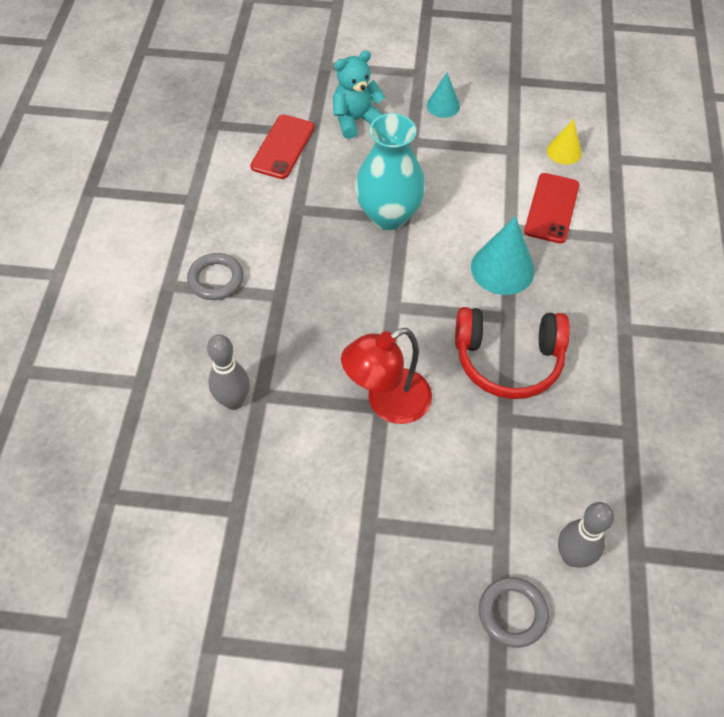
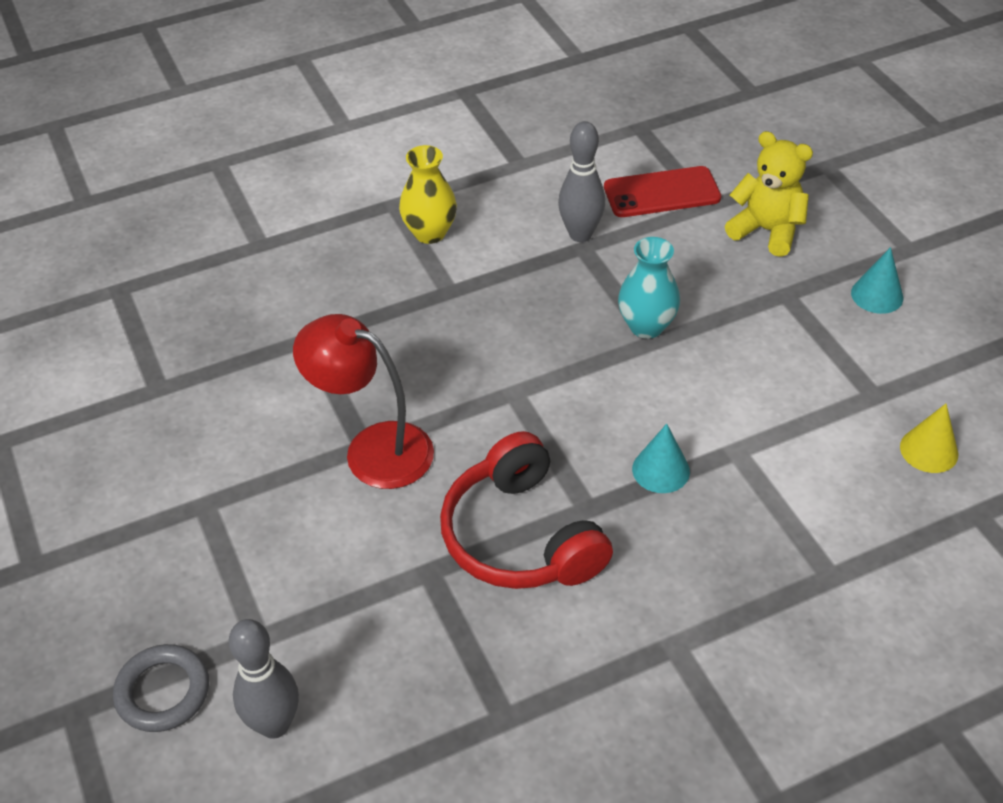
camera: 60 degrees right, 10 degrees down
grey ring [187,253,243,300] -> yellow vase [399,145,457,244]
grey bowling pin [207,335,250,410] -> grey bowling pin moved to [558,121,605,242]
turquoise teddy bear [333,50,385,139] -> yellow teddy bear [725,131,813,257]
turquoise vase [355,113,425,230] -> turquoise vase [618,237,680,339], size x0.62
turquoise cone [471,216,535,295] -> turquoise cone [632,424,690,493], size x0.60
red phone [524,173,579,243] -> none

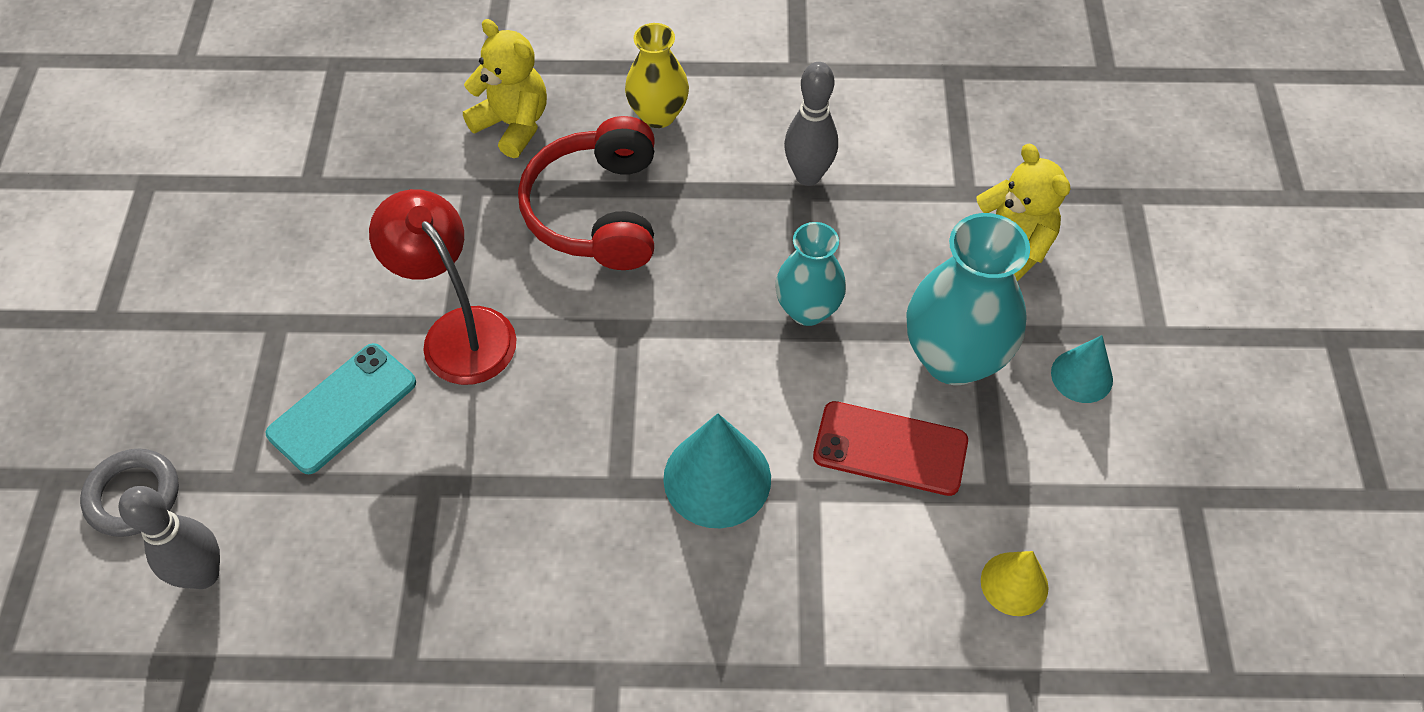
camera: 25 degrees right, 10 degrees up
red headphones [440,431,613,589] -> red headphones moved to [518,116,655,270]
red phone [604,166,721,217] -> red phone moved to [813,401,968,496]
turquoise cone [632,424,690,493] -> turquoise cone [663,413,771,528], size x1.68
none -> turquoise phone [266,343,416,474]
none -> yellow teddy bear [463,19,547,158]
none -> turquoise vase [906,213,1030,385]

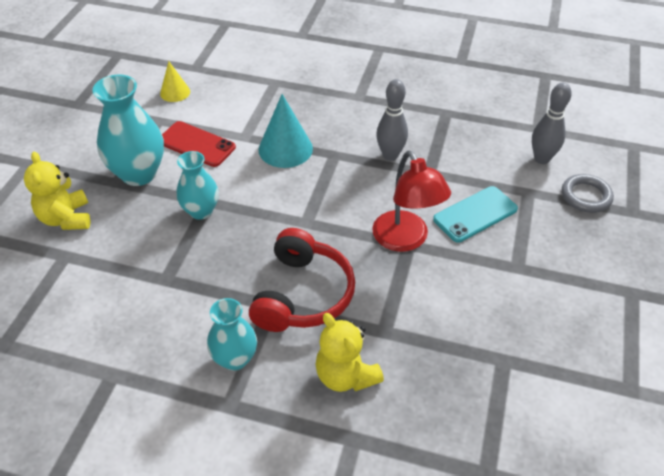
camera: 165 degrees left, 10 degrees down
yellow vase [625,23,689,128] -> turquoise vase [207,298,257,371]
grey bowling pin [784,62,838,186] -> grey bowling pin moved to [376,79,408,161]
turquoise cone [1051,335,1113,403] -> none

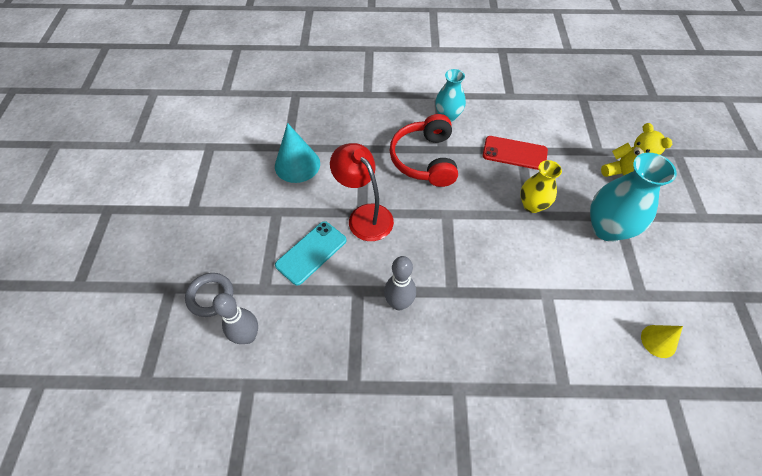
camera: 165 degrees right, 10 degrees up
red phone [162,121,236,167] -> red phone moved to [483,136,548,170]
turquoise vase [176,151,219,220] -> yellow vase [520,160,562,213]
turquoise cone [258,94,313,168] -> turquoise cone moved to [275,123,320,183]
yellow teddy bear [315,313,384,392] -> none

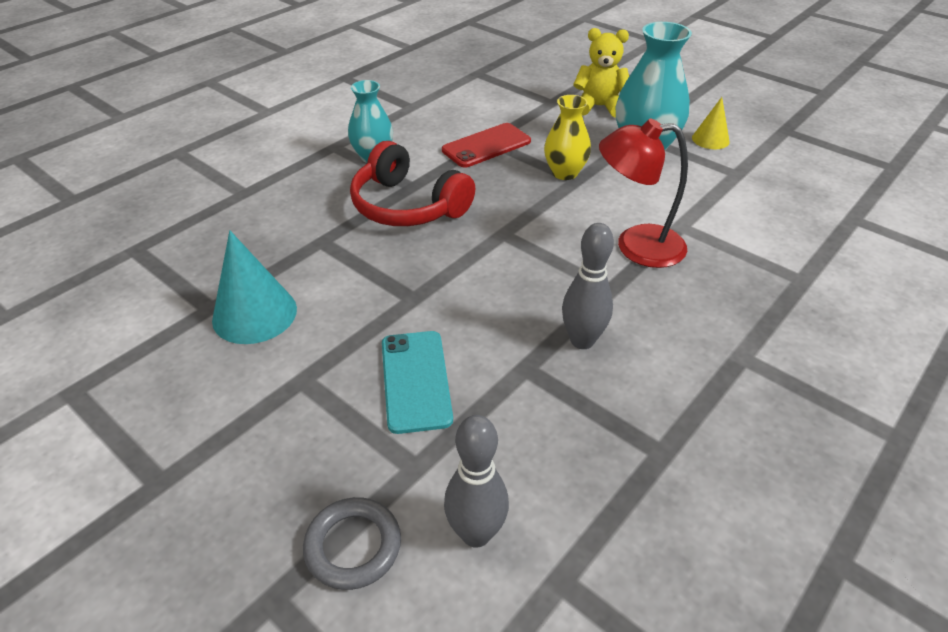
camera: 50 degrees left, 15 degrees down
red lamp [330,143,394,241] -> red lamp moved to [599,119,688,268]
yellow cone [641,325,683,358] -> yellow cone moved to [692,97,730,149]

